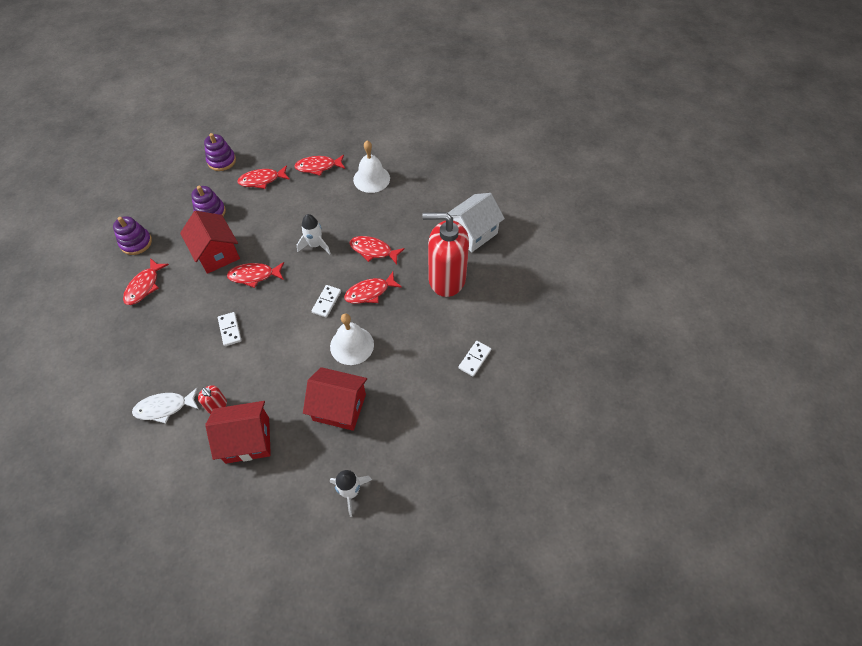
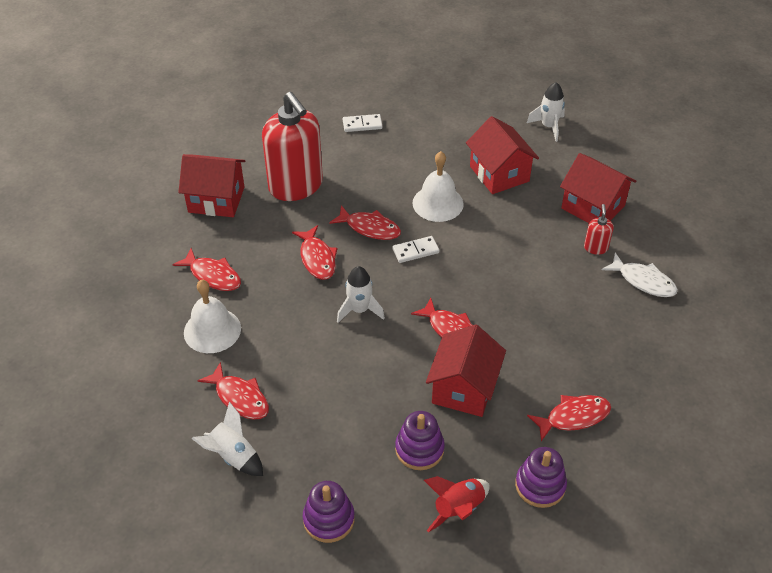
camera: 130 degrees left, 10 degrees down
white domino [218,312,242,346] -> none
red fish [237,165,290,189] -> red fish moved to [172,248,241,291]
white house [448,193,505,252] -> red house [178,154,245,217]
none -> white rocket [191,402,263,476]
none -> red rocket [424,476,490,532]

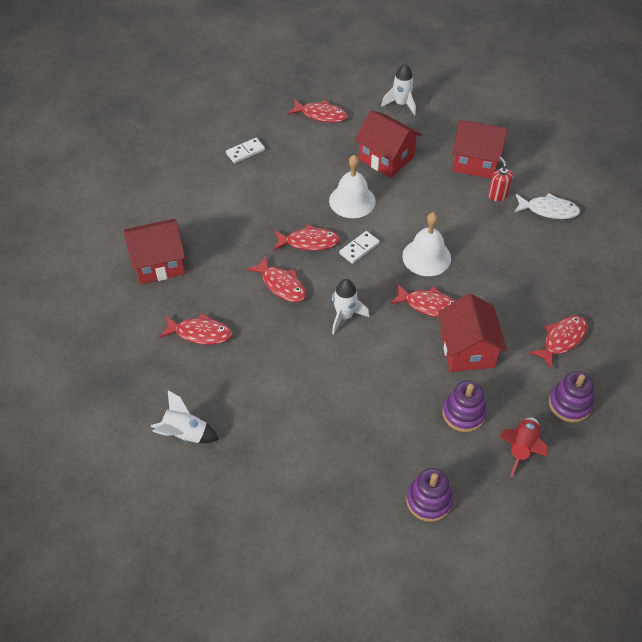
camera: 25 degrees left, 5 degrees up
white bell [184,280,241,353] -> white bell moved to [402,212,451,276]
white rocket [191,402,263,476] -> white rocket moved to [151,390,219,443]
red fish [197,362,269,420] -> red fish moved to [288,99,348,123]
red soap dispenser [262,92,323,201] -> none

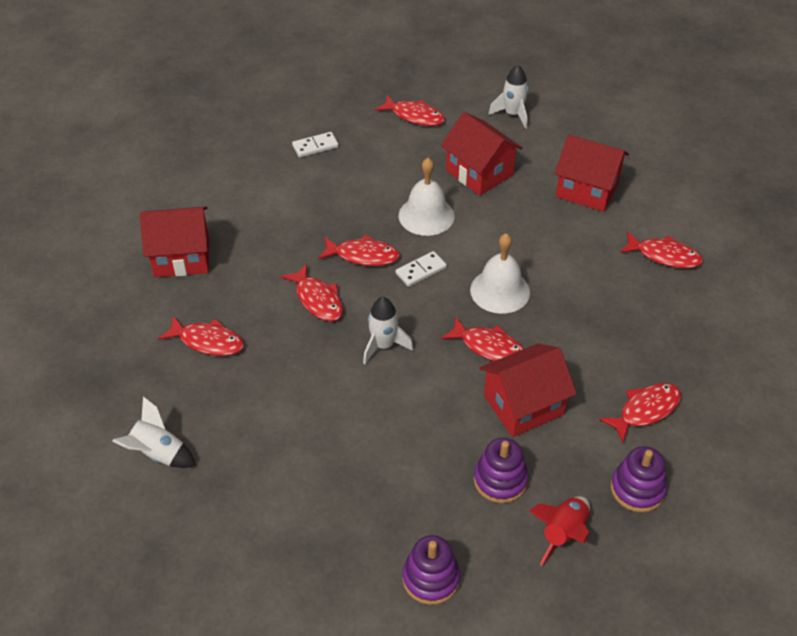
camera: 10 degrees right, 5 degrees down
red house [438,293,507,372] -> red house turned 60 degrees clockwise [480,343,577,437]
red soap dispenser [488,157,513,201] -> none
white fish [514,193,580,219] -> red fish [620,232,703,269]

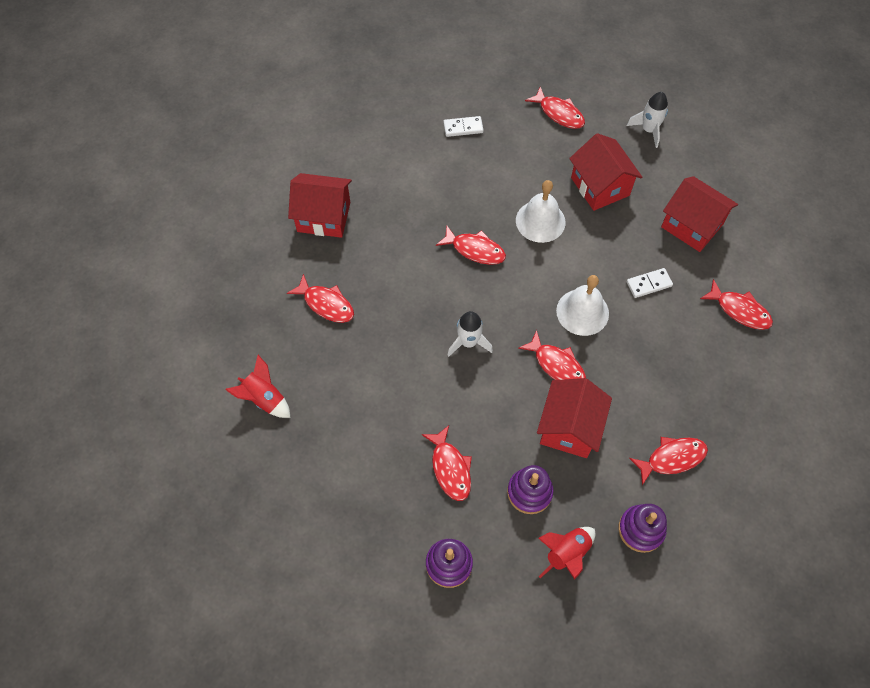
camera: 15 degrees right, 15 degrees up
white rocket [112,396,196,468] -> red rocket [225,355,290,418]
red fish [281,263,343,321] -> red fish moved to [422,425,472,501]
white domino [396,251,447,287] -> white domino moved to [627,268,673,298]
red house [480,343,577,437] -> red house turned 60 degrees counterclockwise [537,378,612,458]

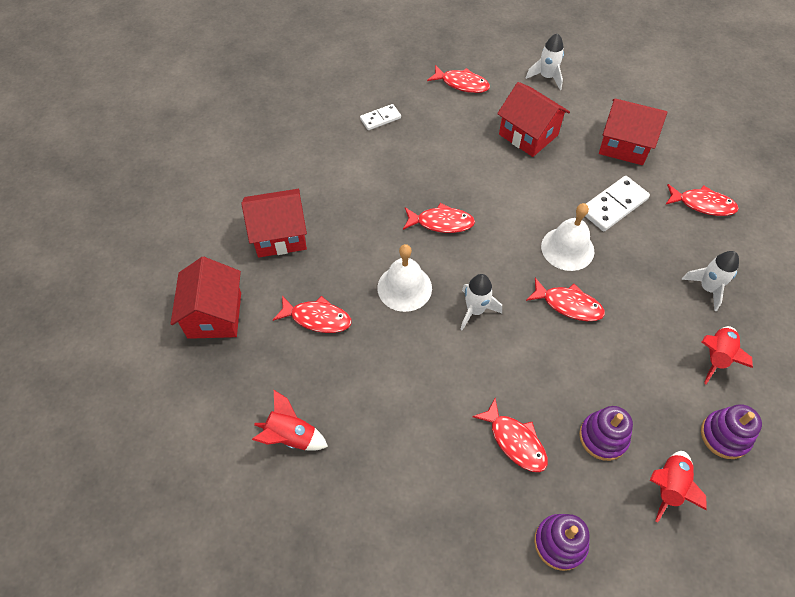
camera: 20 degrees left, 5 degrees down
white bell [516,180,566,243] -> white bell moved to [377,244,432,312]
red house [537,378,612,458] -> red house moved to [170,257,241,339]
white domino [627,268,673,298] -> white domino [585,176,650,231], size x1.63
red fish [629,437,708,485] -> red rocket [702,326,753,385]
none -> white rocket [681,251,739,311]

